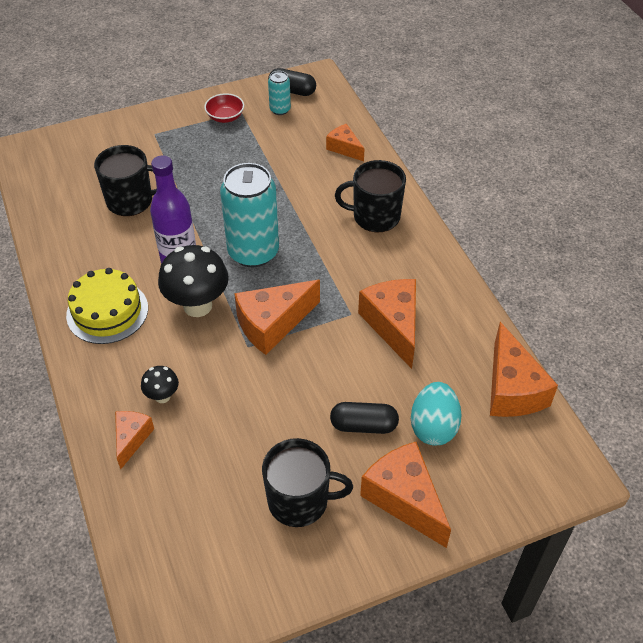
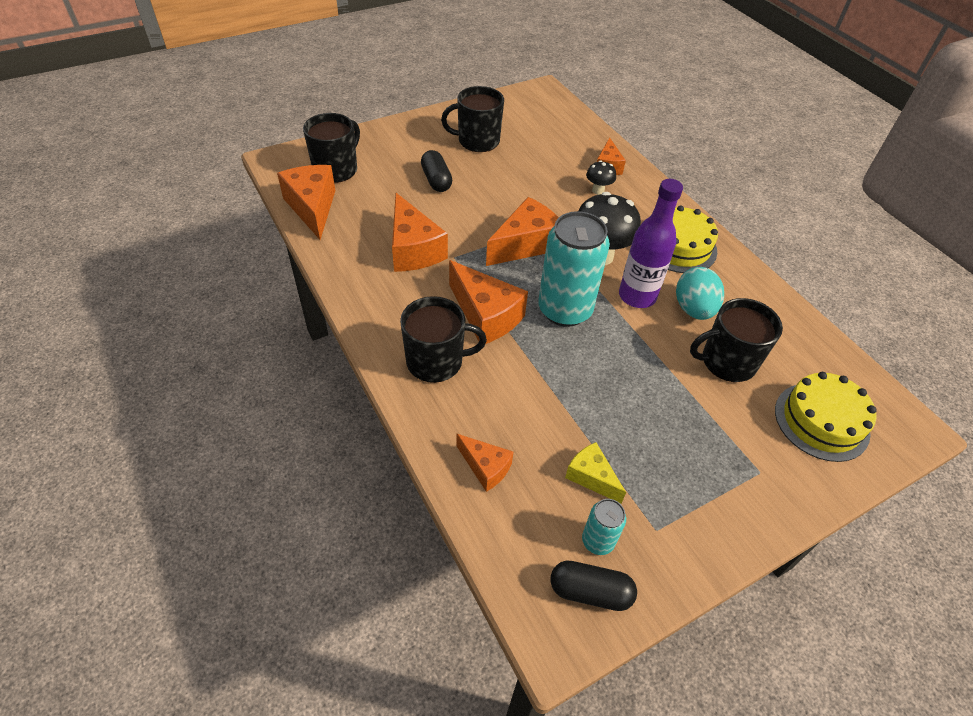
camera: 170 degrees right, 0 degrees up
red bowl [204,93,244,123] -> none
black capsule [330,402,399,434] -> black capsule turned 75 degrees clockwise [421,150,452,192]
orange cheese [360,442,451,548] -> orange cheese moved to [449,260,528,344]
turquoise egg [411,382,462,446] -> turquoise egg moved to [676,267,724,320]
none -> black mug [303,113,360,183]
none -> yellow cheese [565,442,626,504]
none -> yellow cake [775,372,877,462]

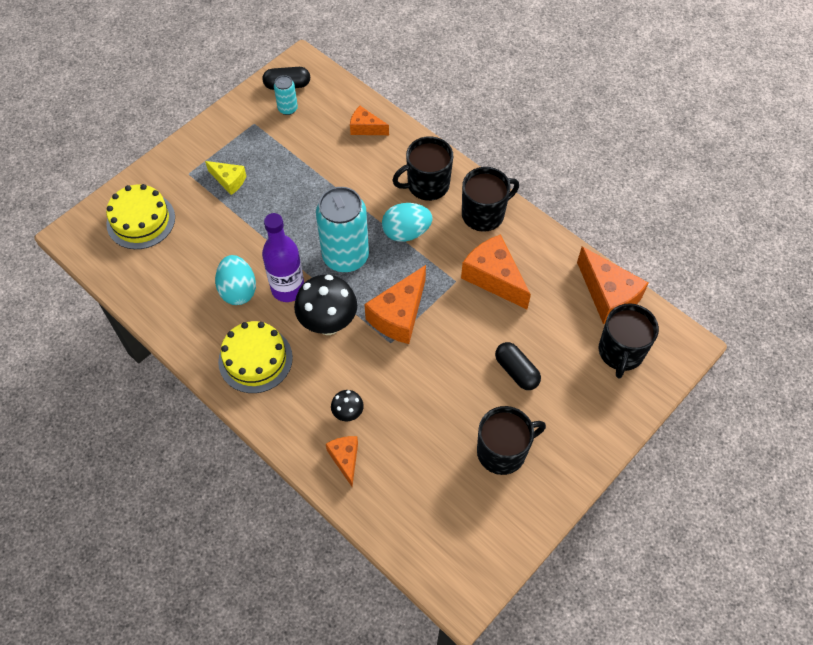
camera: 165 degrees right, 10 degrees up
orange cheese [449,260,528,344] -> turquoise egg [382,203,432,242]
yellow cheese [565,442,626,504] -> yellow cheese moved to [205,161,246,195]
black mug [690,298,783,382] -> black mug moved to [462,167,519,232]

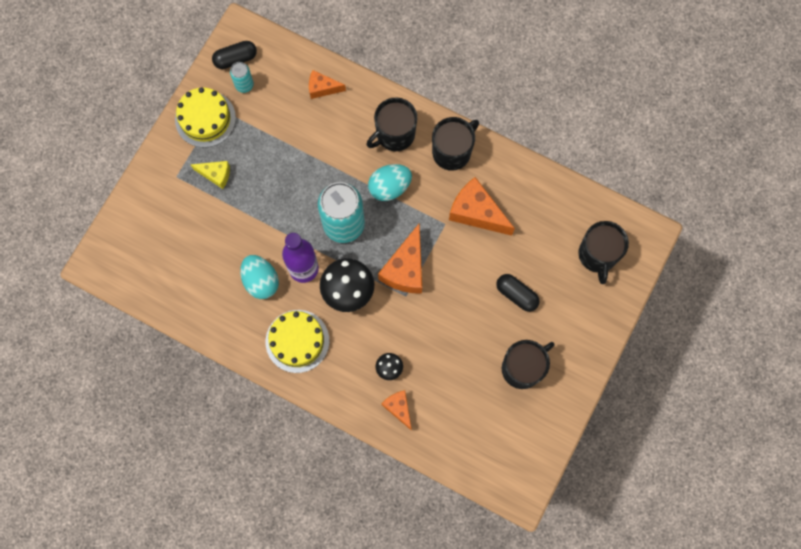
camera: 15 degrees left, 15 degrees up
yellow cake [106,184,175,249] -> yellow cake moved to [175,87,236,148]
orange cheese [577,247,648,324] -> none

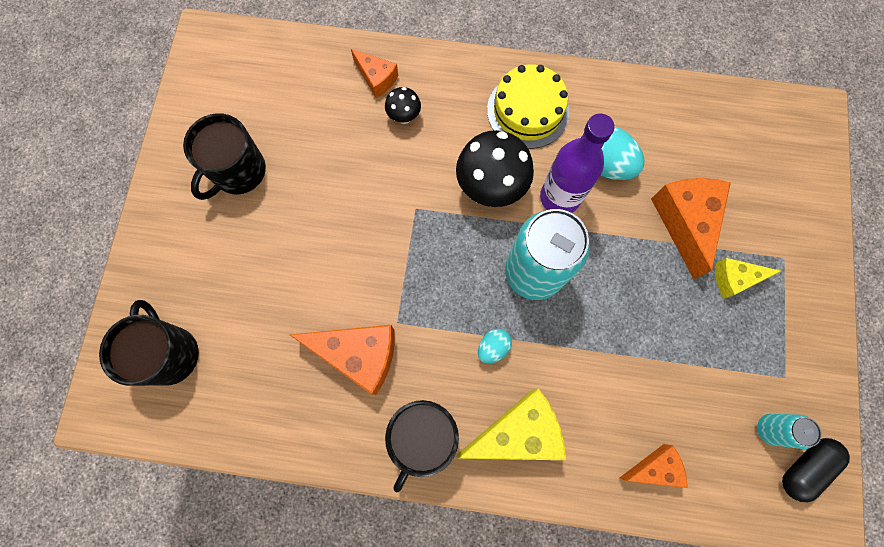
camera: 160 degrees right, 0 degrees up
yellow cake [175,87,236,148] -> none
black mug [366,97,417,151] -> yellow cheese [457,389,566,460]
turquoise egg [368,164,412,201] -> turquoise egg [478,329,512,364], size x0.57
orange cheese [378,223,422,294] -> orange cheese moved to [651,178,731,279]
black capsule [496,274,540,312] -> none

